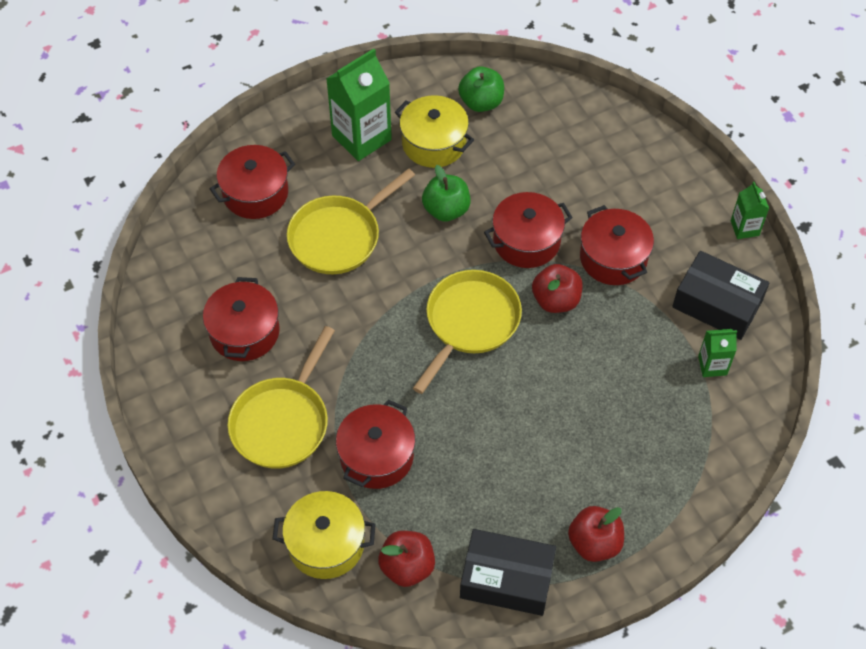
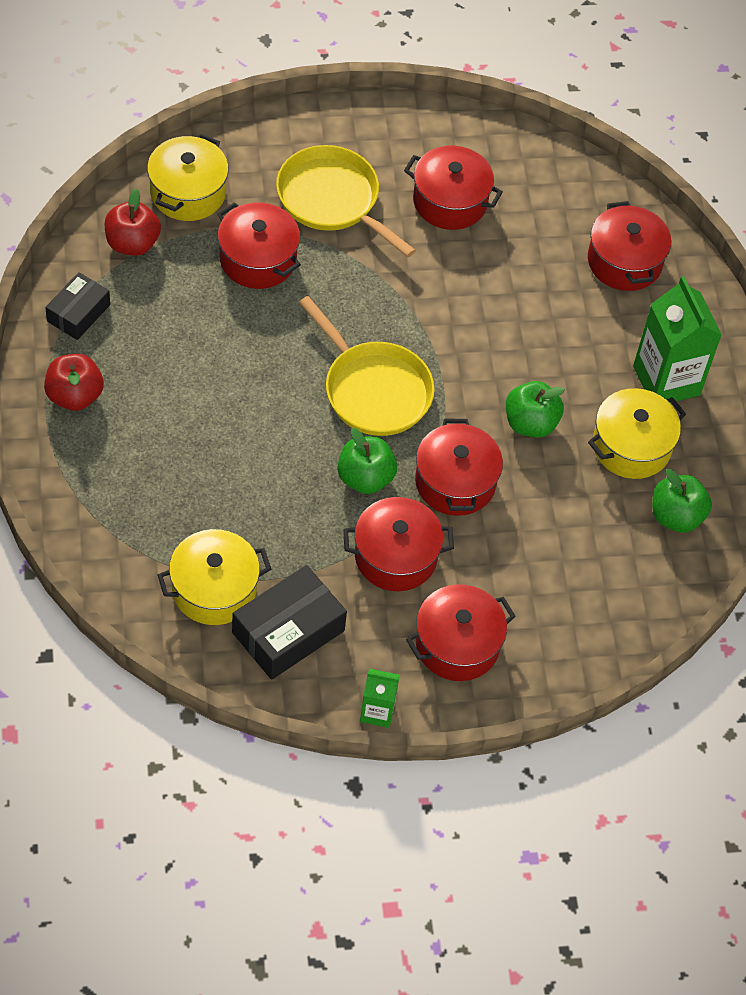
camera: 105 degrees right, 0 degrees up
yellow pan [287,168,415,274] -> none
black box [460,529,556,616] -> black box [45,272,110,340], size x0.63
red apple [532,264,583,313] -> green apple [338,428,397,494]
green carton [698,329,737,377] -> yellow pot [157,529,271,625]
none -> red pot [406,584,516,681]

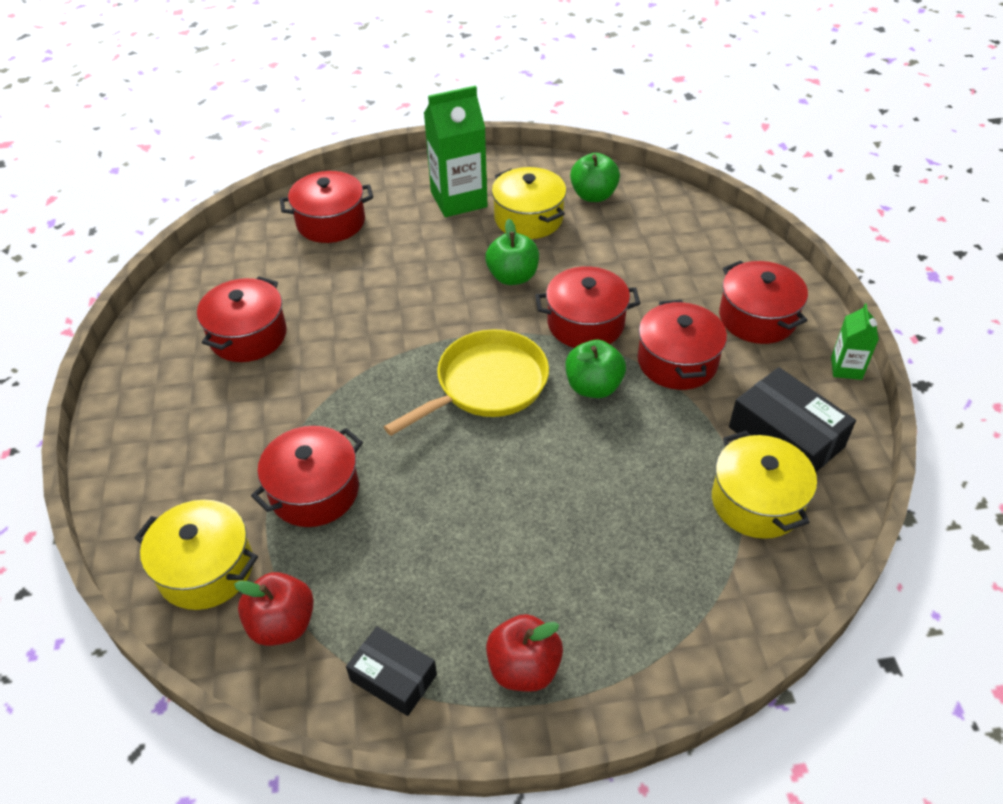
camera: 85 degrees left, 10 degrees down
yellow pan [276,145,416,257] -> none

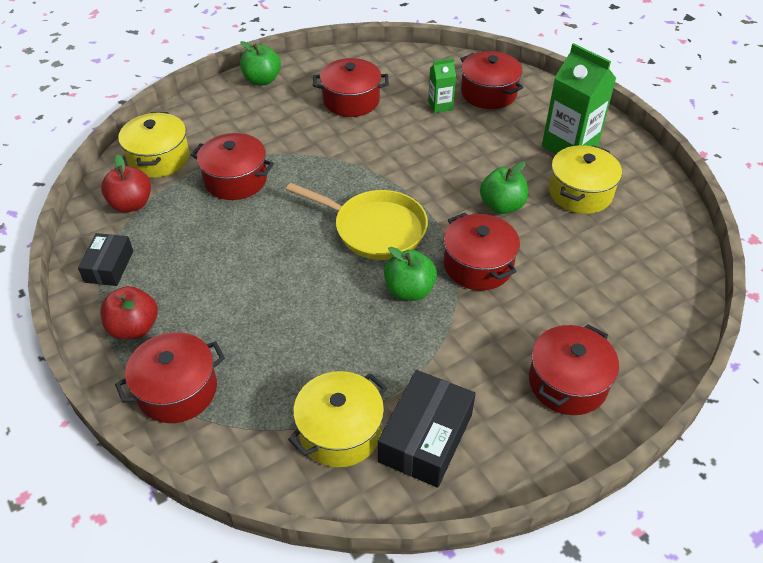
camera: 65 degrees right, 0 degrees up
green apple [570,153,620,202] -> green apple moved to [240,41,281,85]
red pot [638,300,727,390] -> red pot moved to [115,332,225,423]
green carton [831,304,879,380] -> green carton moved to [428,58,456,113]

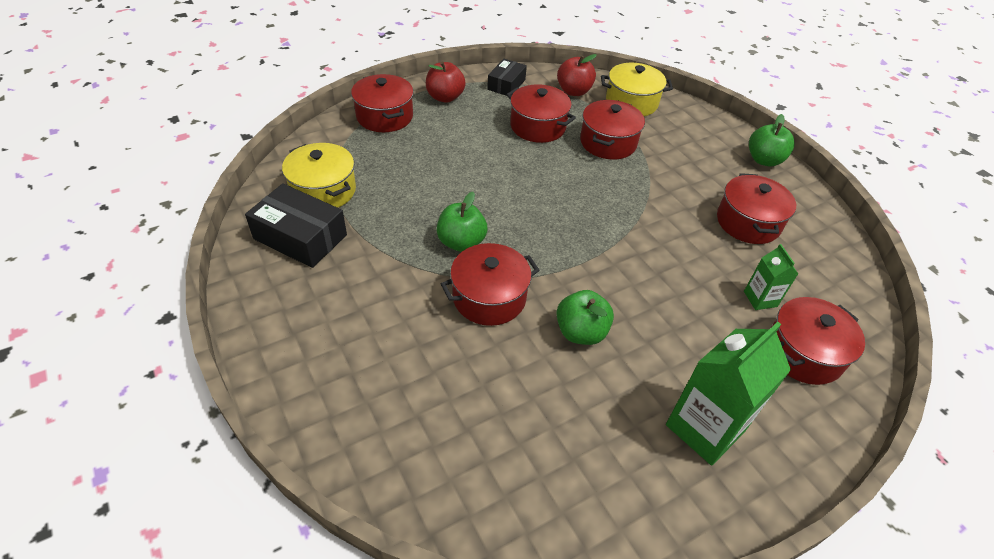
camera: 90 degrees right, 0 degrees up
black box [78,233,133,286] -> black box turned 75 degrees counterclockwise [487,59,527,96]
yellow pan [286,183,428,260] -> none
red pot [529,324,619,415] -> red pot moved to [506,84,576,143]
yellow pot [549,145,622,214] -> none

